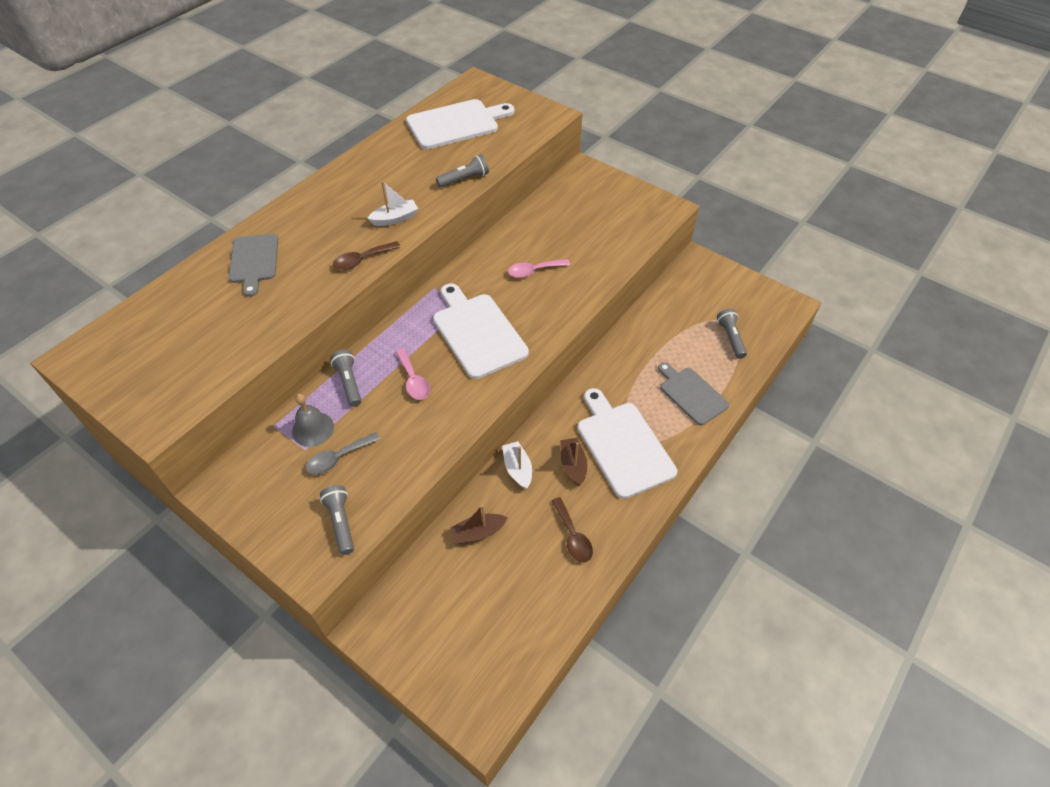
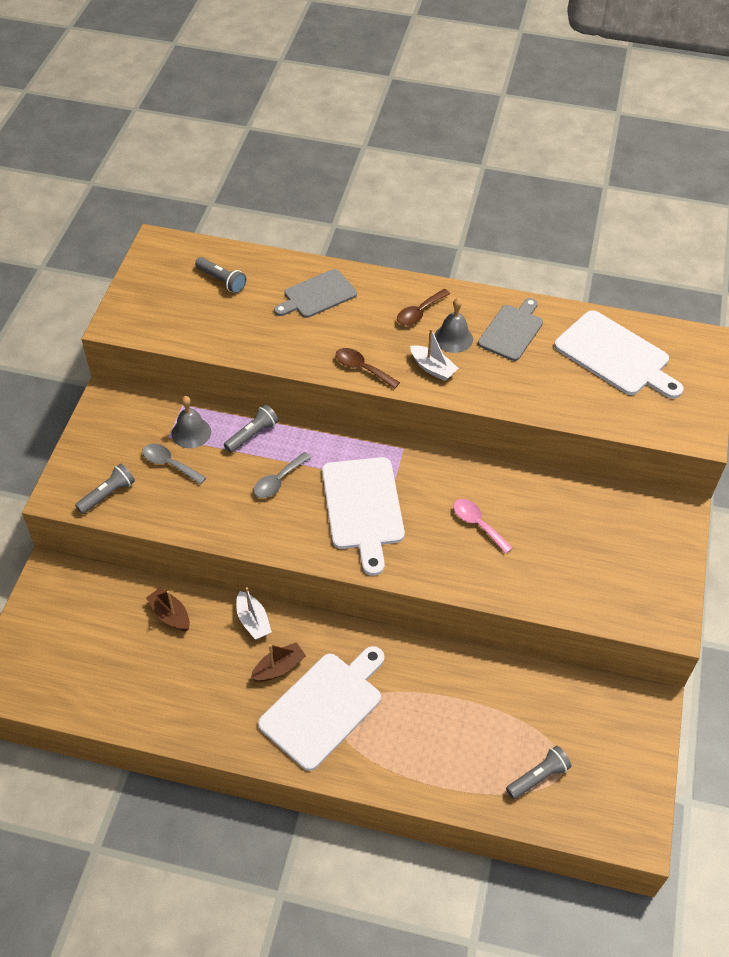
camera: 65 degrees right, 0 degrees up
pink spoon [395,348,430,400] -> grey spoon [253,452,311,498]
white cutting board [433,283,529,379] -> white cutting board turned 135 degrees clockwise [322,457,405,576]
grey flashlight [436,154,489,188] -> grey flashlight moved to [195,257,246,293]
white boat [502,441,532,489] -> white boat turned 105 degrees clockwise [236,587,272,640]
brown spoon [552,497,593,563] -> brown spoon moved to [397,289,450,326]
grey cutting board [658,362,729,425] -> grey cutting board moved to [478,298,543,361]
none -> grey bell [434,298,473,353]

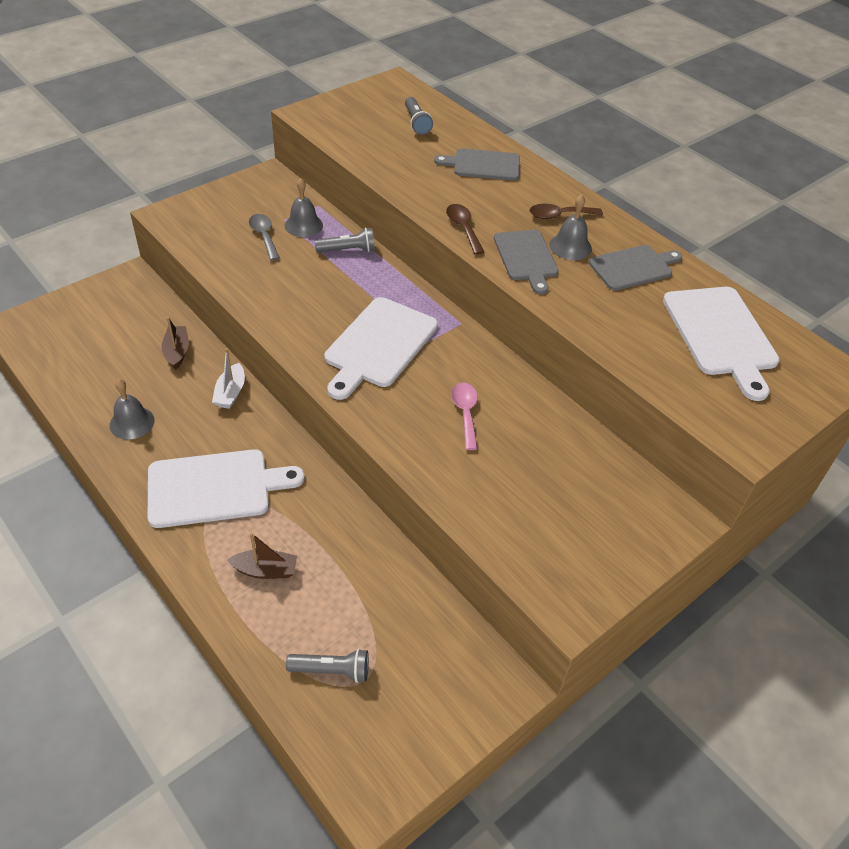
camera: 35 degrees right, 5 degrees down
grey flashlight [75,464,135,514] -> none
brown boat [251,642,306,682] -> brown boat moved to [227,533,297,579]
grey spoon [253,452,311,498] -> none
white boat [410,329,459,381] -> grey cutting board [494,230,559,294]
none -> grey bell [109,379,154,439]

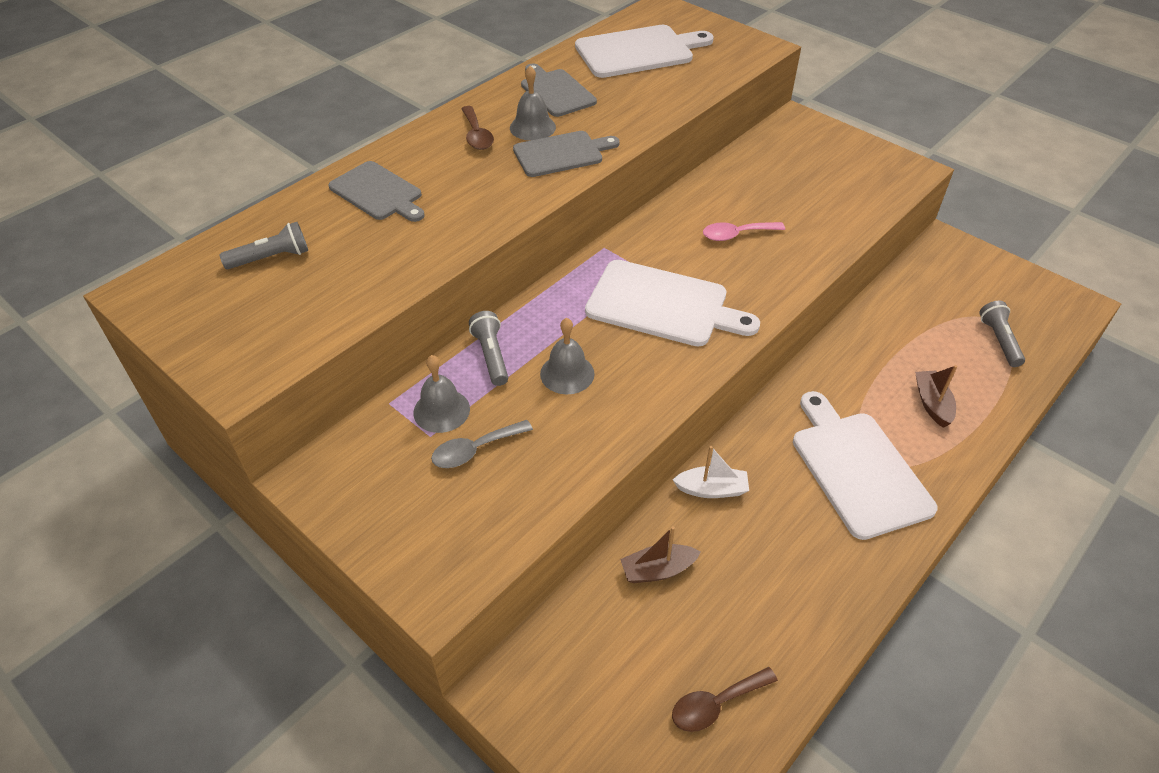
camera: 95 degrees left, 0 degrees up
grey bell [109,379,154,439] -> grey bell moved to [540,318,595,394]
grey cutting board [434,148,520,180] -> grey cutting board turned 45 degrees counterclockwise [328,161,425,222]
brown spoon [446,204,484,255] -> brown spoon moved to [672,667,778,732]

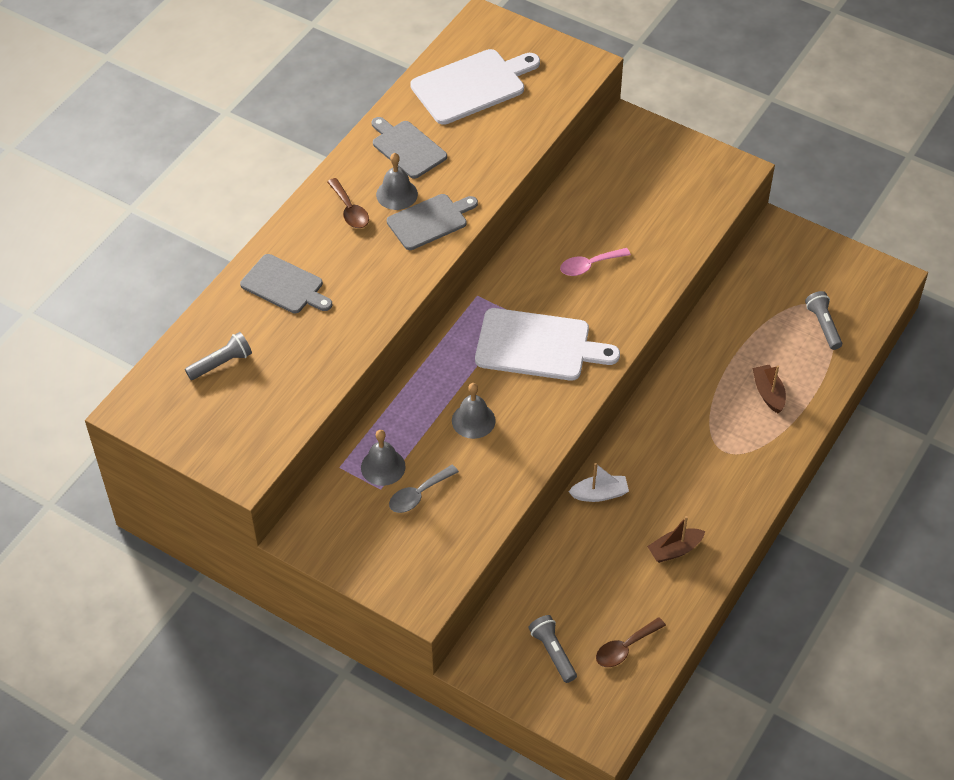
camera: 10 degrees left, 5 degrees up
grey flashlight [469,311,508,386] -> grey flashlight moved to [528,615,577,683]
brown boat [620,526,701,583] -> brown boat moved to [647,516,705,563]
white cutting board [793,391,937,540] -> none

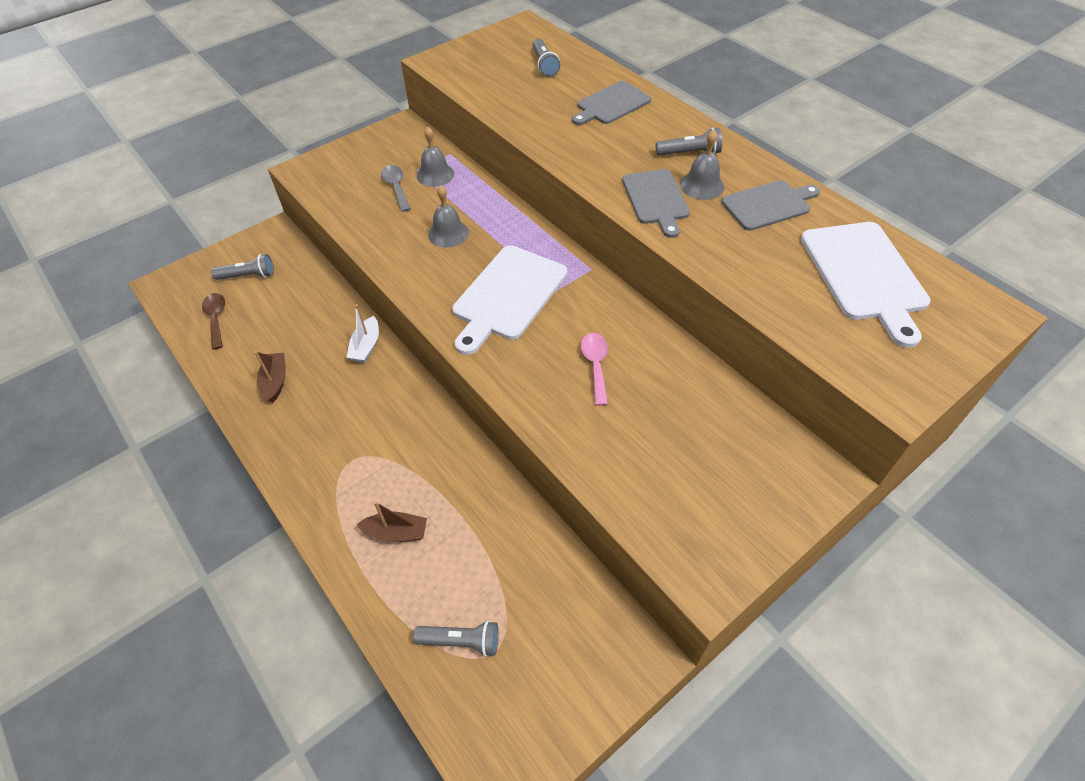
camera: 110 degrees right, 0 degrees up
brown spoon [327,178,369,228] -> grey flashlight [656,127,722,155]

